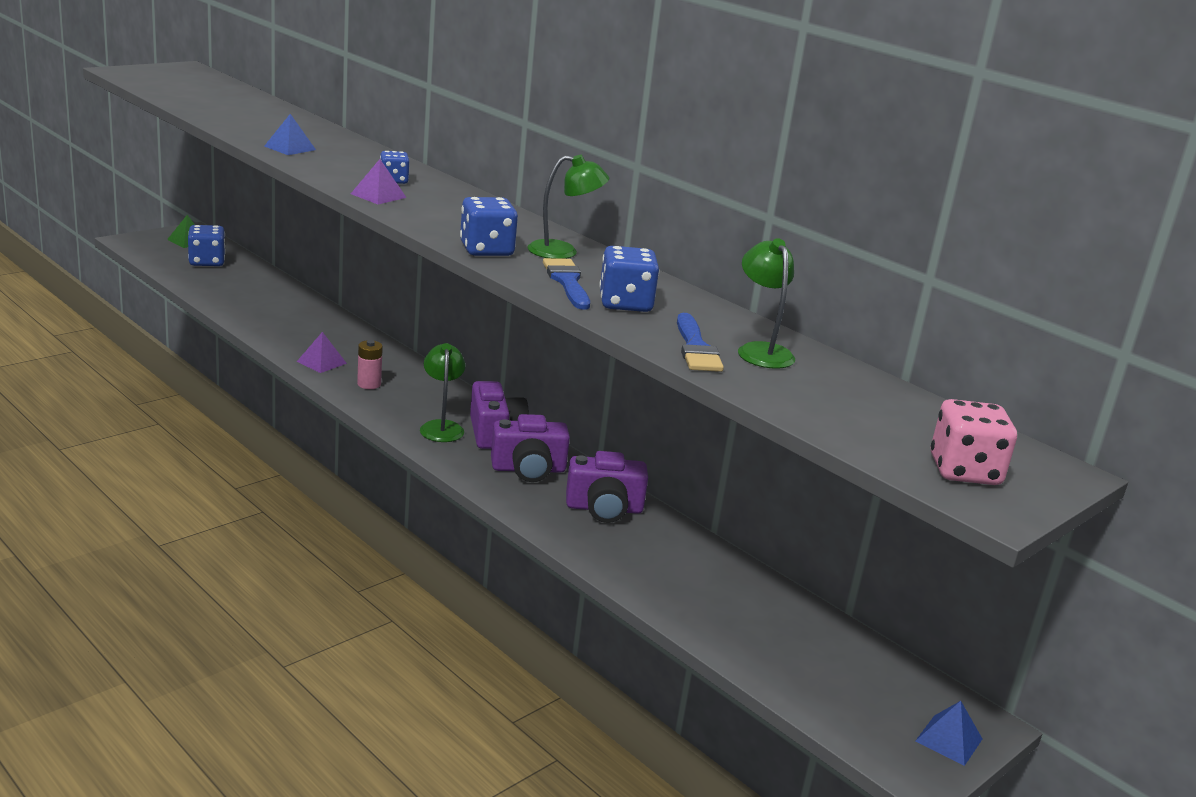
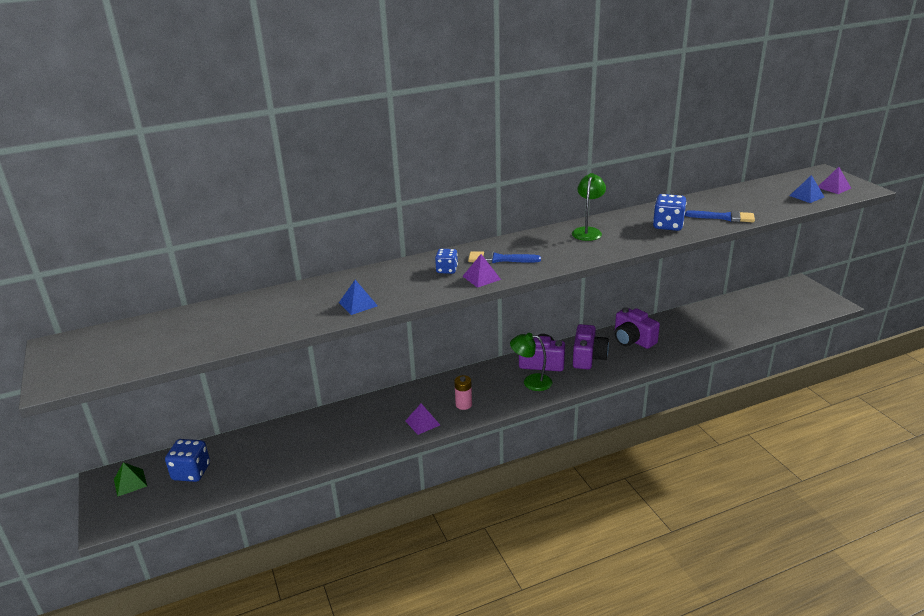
camera: 65 degrees left, 5 degrees up
blue dice [460,197,518,256] -> none
blue brush [543,258,590,310] -> blue brush moved to [468,251,541,263]
purple camera [566,451,648,523] -> purple camera turned 120 degrees clockwise [614,307,660,349]
green lamp [738,238,795,369] -> none
blue pyramid [915,701,982,766] -> blue pyramid moved to [790,175,824,203]
pink dice [931,399,1017,485] -> purple pyramid [818,167,851,194]

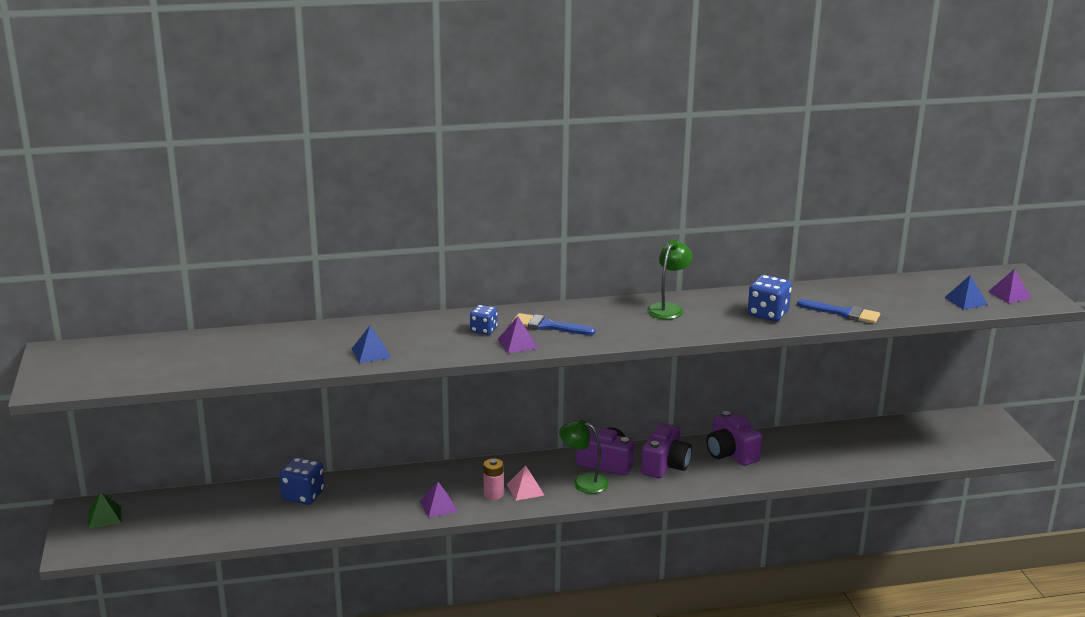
camera: 10 degrees right, 5 degrees down
blue dice [165,439,210,482] -> blue dice moved to [280,457,325,505]
none -> pink pyramid [507,465,544,501]

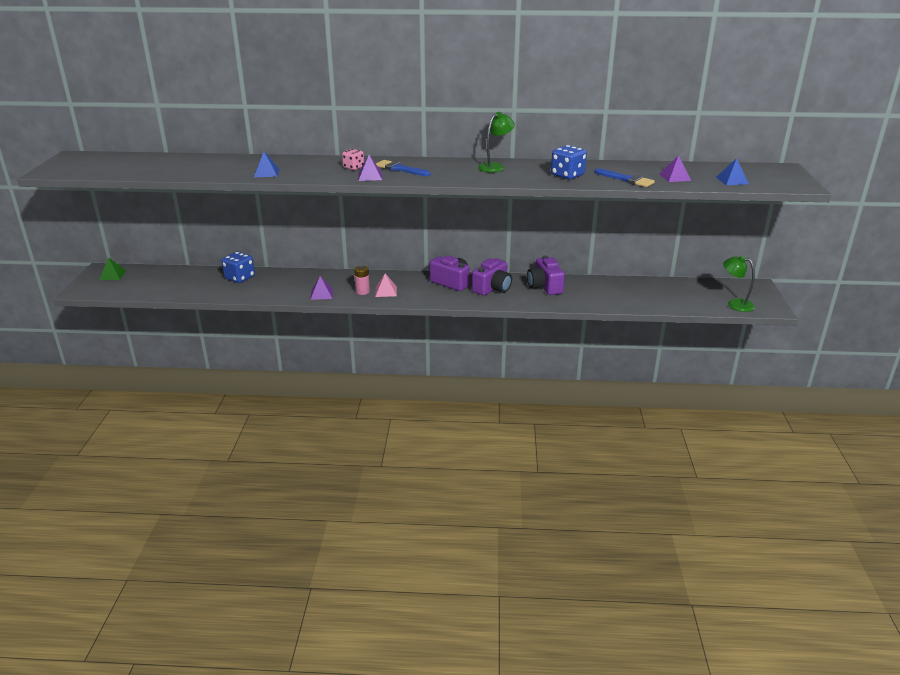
camera: 15 degrees right, 5 degrees up
blue dice [470,305,498,335] -> pink dice [342,149,364,170]
green lamp [559,420,609,494] -> green lamp moved to [723,256,755,312]
purple pyramid [988,269,1031,304] -> purple pyramid moved to [659,155,691,182]

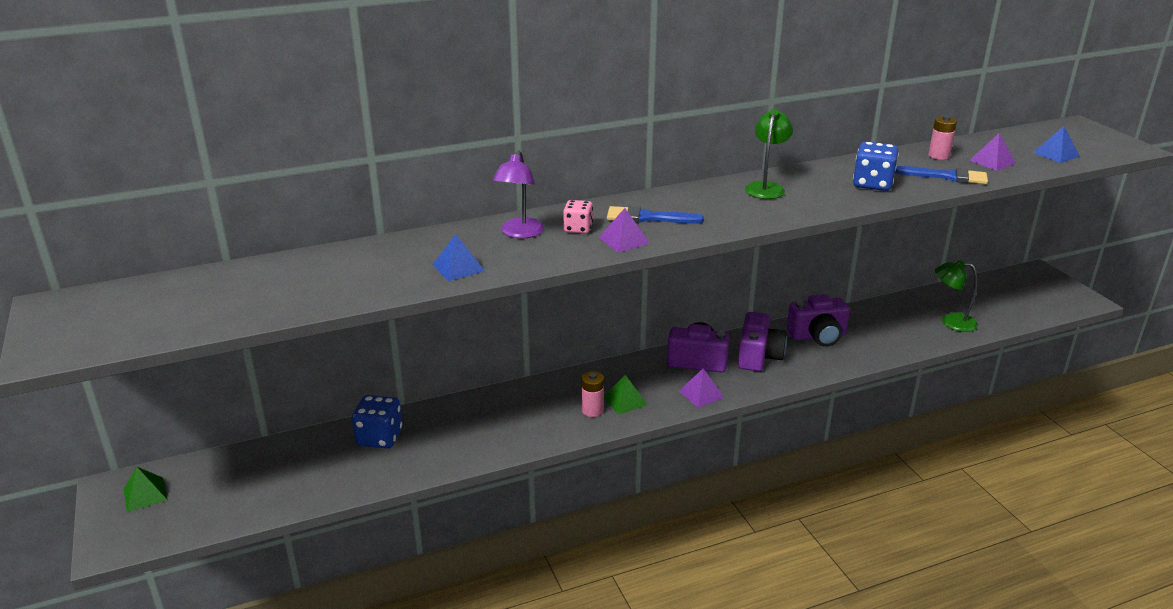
camera: 25 degrees left, 0 degrees up
purple pyramid [310,276,333,300] -> purple pyramid moved to [679,368,724,408]
pink pyramid [375,273,397,297] -> green pyramid [604,375,647,415]
purple camera [527,256,565,295] -> purple camera turned 60 degrees counterclockwise [787,294,850,347]
green lamp [723,256,755,312] -> green lamp moved to [935,260,978,332]
none -> purple lamp [493,151,544,239]
none -> pink battery [928,115,957,160]

